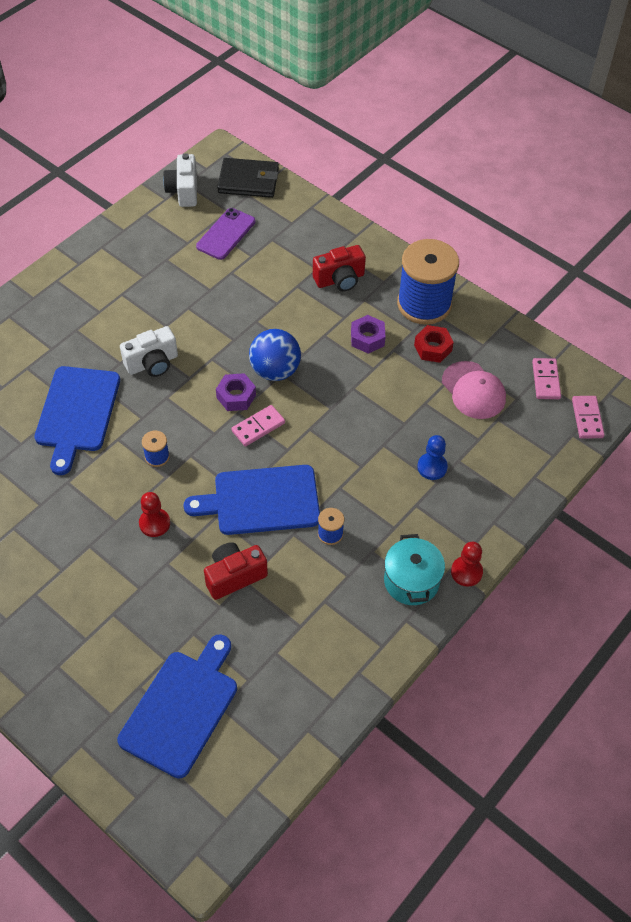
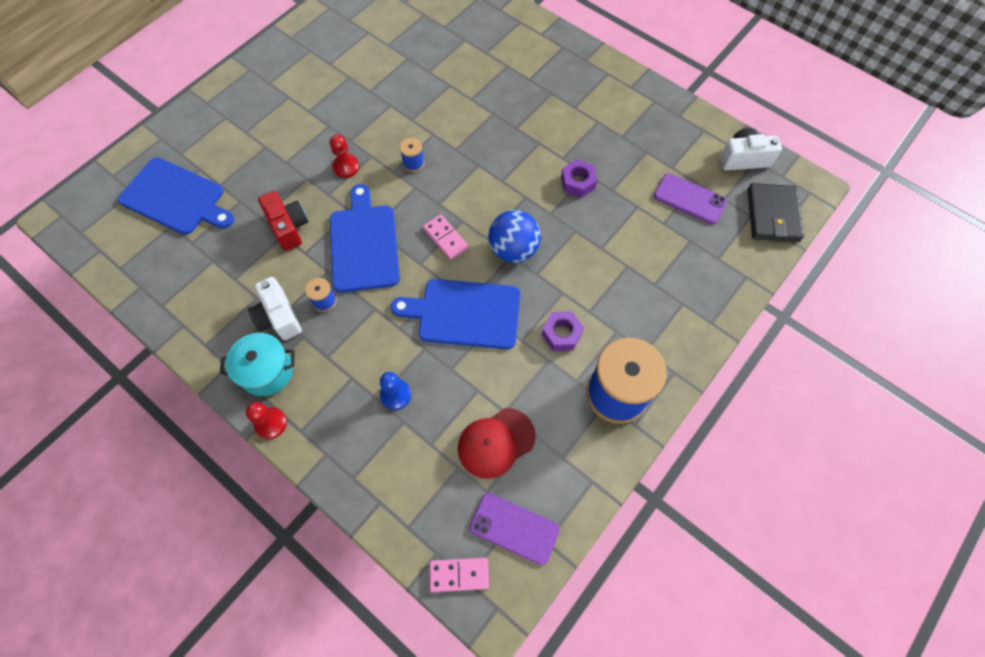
camera: 90 degrees right, 10 degrees up
blue cutting board [34,366,120,475] -> blue cutting board moved to [391,279,520,349]
white camera [120,326,178,377] -> white camera moved to [248,277,302,340]
purple nut [216,373,256,411] -> purple nut moved to [561,159,597,198]
red camera [313,245,366,291] -> none
red nut [414,325,454,363] -> none
pink cap [442,361,506,419] -> red cap [458,408,536,479]
pink domino [532,358,561,399] -> purple phone [470,493,560,565]

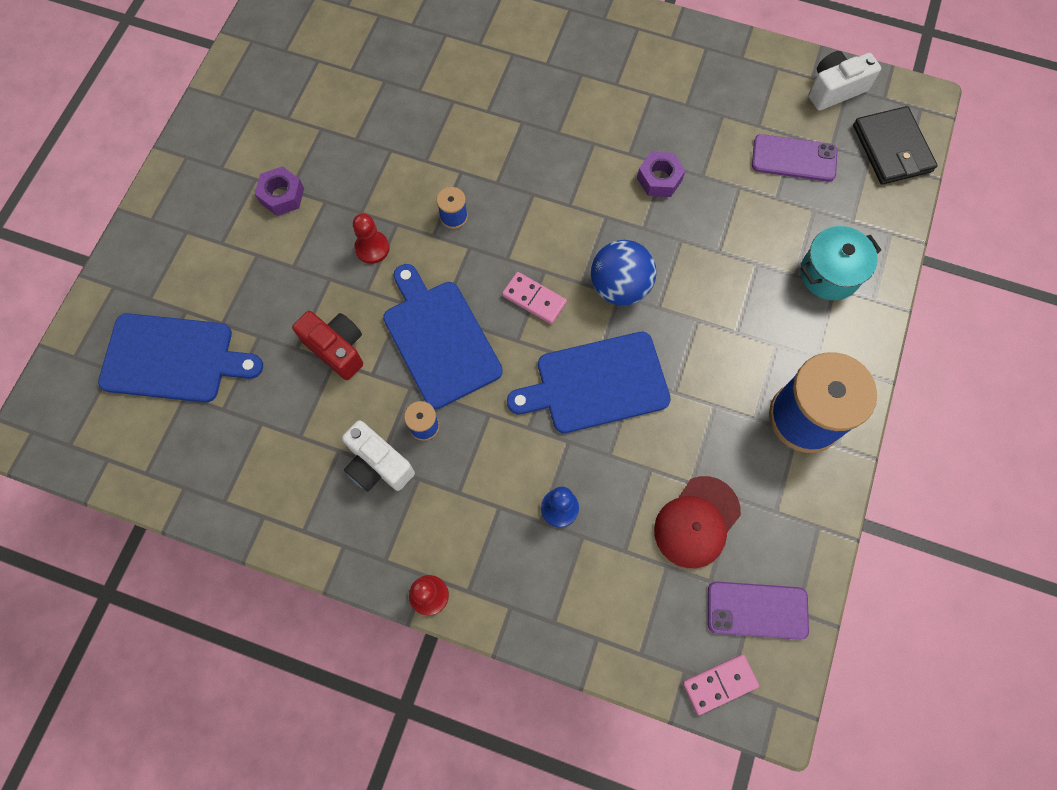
camera: 20 degrees left, 5 degrees up
turquoise pot [220,333,295,396] -> turquoise pot moved to [800,226,881,300]
purple nut [542,311,584,351] -> purple nut moved to [255,166,304,216]

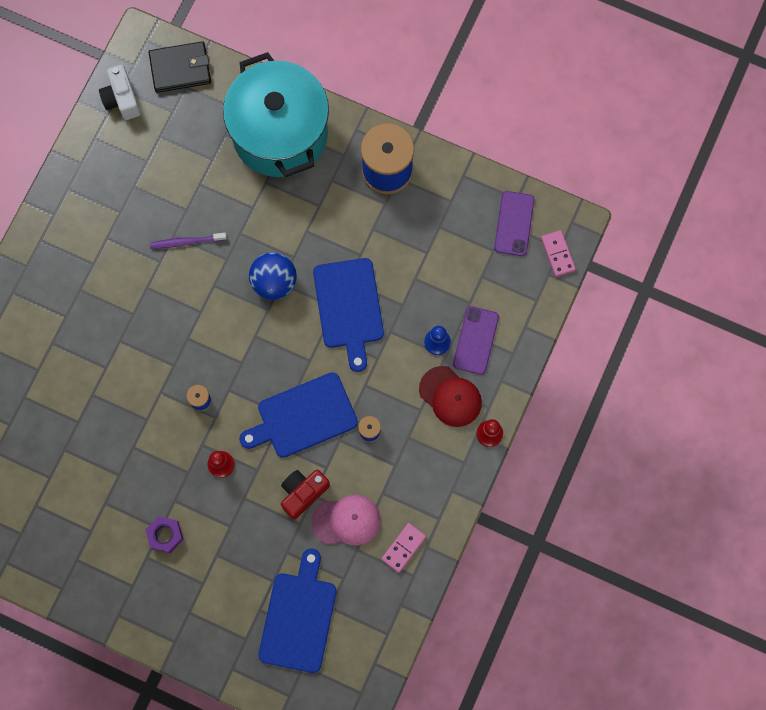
camera: 85 degrees left, 5 degrees up
white camera [342,420,415,492] -> none
pink domino [502,272,567,324] -> pink domino moved to [381,523,426,573]
purple nut [637,152,685,197] -> purple toothbrush [150,233,227,249]
red cap [654,476,741,568] -> red cap moved to [419,366,482,427]
purple phone [752,134,837,182] -> purple phone moved to [453,306,499,375]
turquoise pot [800,226,881,300] -> turquoise pot [223,52,329,177], size x2.16
none -> pink cap [311,495,380,545]

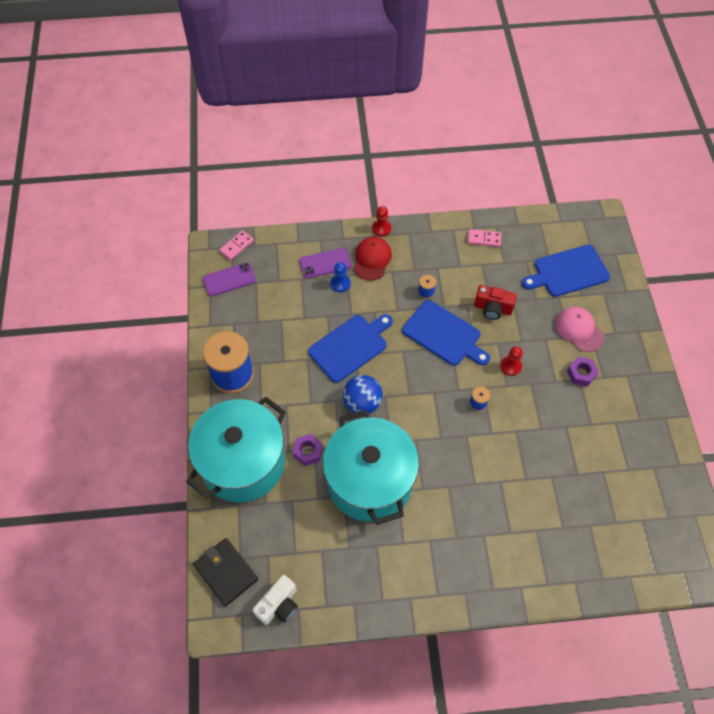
camera: 120 degrees left, 15 degrees down
purple toothbrush [150,233,227,249] -> turquoise pot [323,410,419,525]
pink cap [311,495,380,545] -> pink cap moved to [555,307,605,352]
none -> purple nut [293,434,323,466]

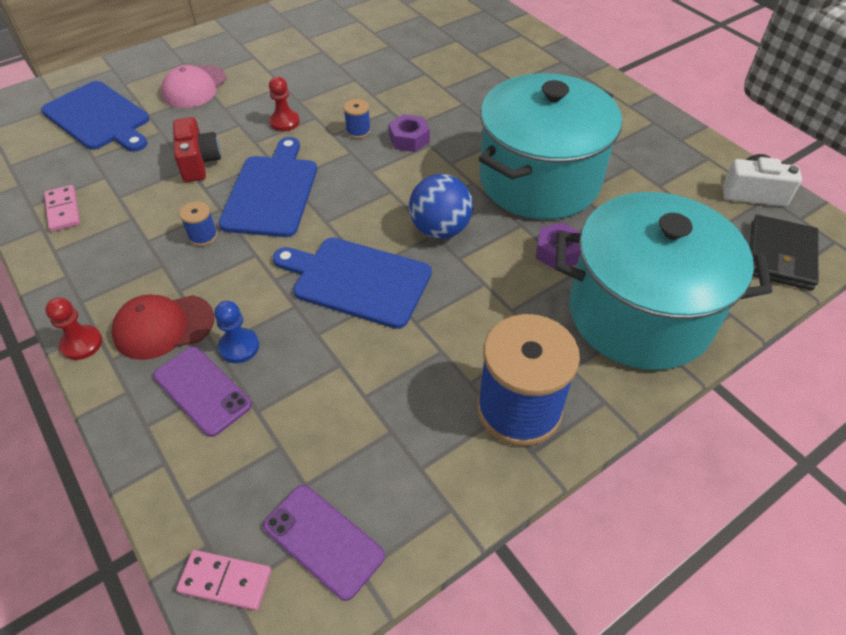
camera: 120 degrees left, 10 degrees down
purple nut [567,357,599,387] -> purple nut moved to [389,114,430,152]

